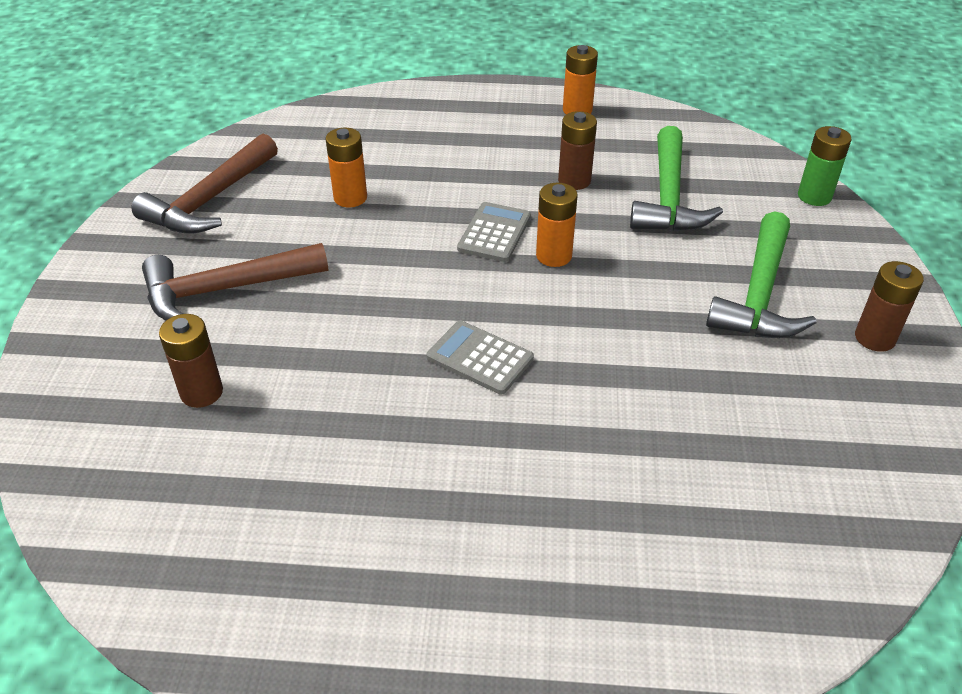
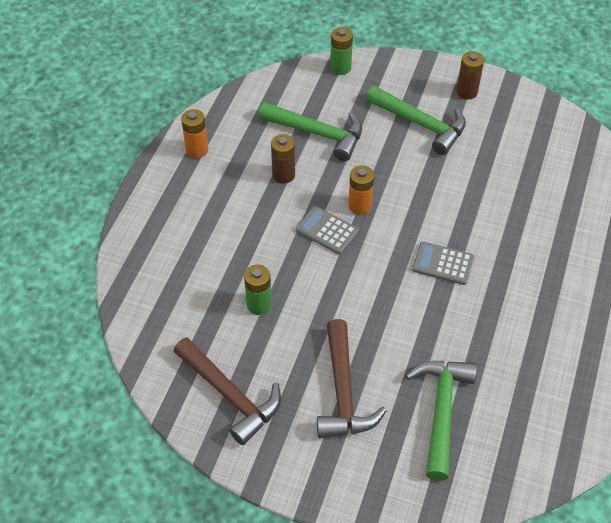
camera: 75 degrees left, 10 degrees up
brown battery [159,314,223,408] -> green hammer [405,361,477,481]
orange battery [326,128,367,208] -> green battery [244,265,272,315]
grey calculator [426,321,534,394] -> grey calculator turned 60 degrees clockwise [412,241,474,285]

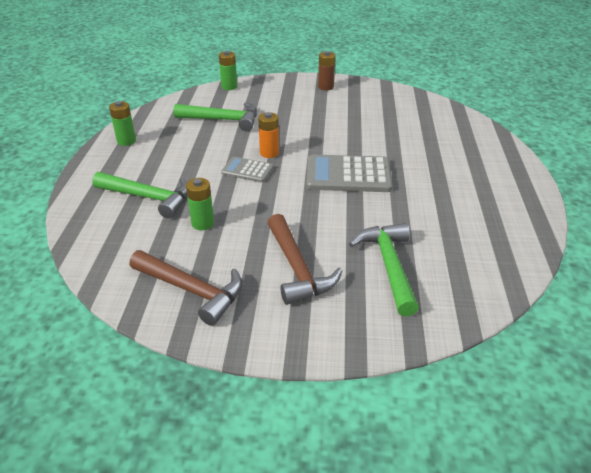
camera: 15 degrees left, 15 degrees down
orange battery [181,109,208,158] -> green battery [109,101,136,146]
brown battery [271,134,295,184] -> none
green hammer [366,86,466,155] -> green hammer moved to [92,172,187,219]
grey calculator [412,241,474,285] -> grey calculator [306,155,392,192], size x1.79

